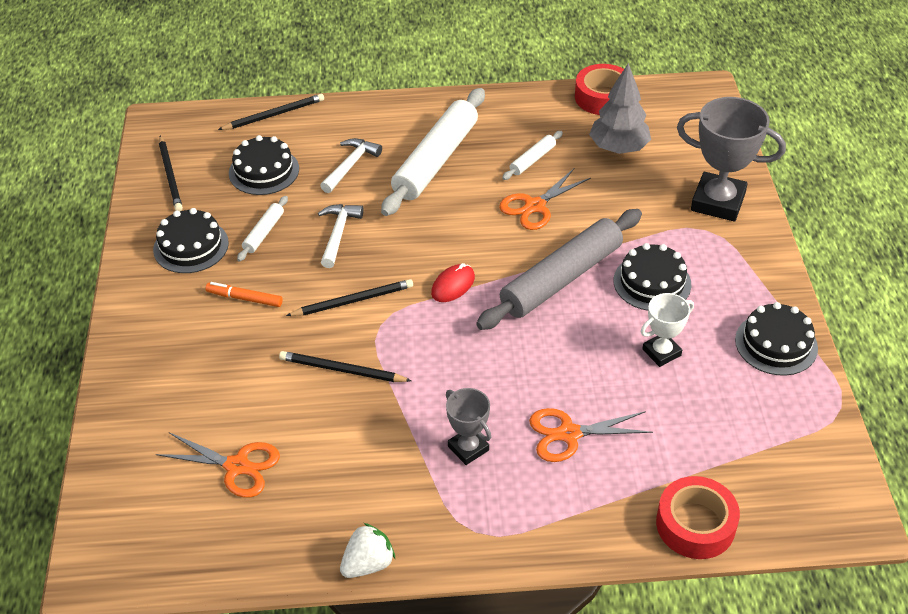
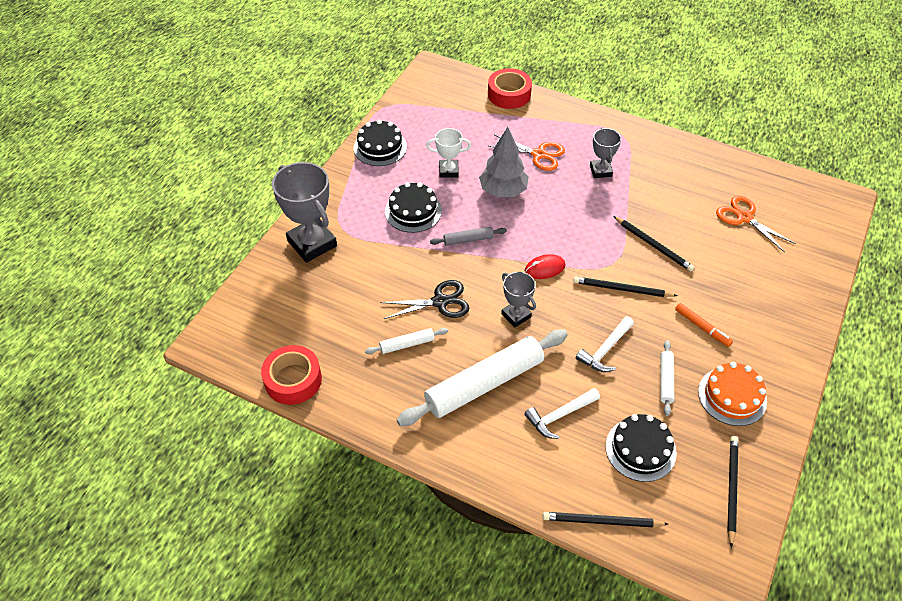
camera: 150 degrees left, 5 degrees up
black cake [153,208,229,273] -> orange cake [698,362,767,426]
white rolling pin [237,196,288,262] -> white rolling pin turned 45 degrees counterclockwise [660,340,674,416]
white strawberry [340,523,395,578] -> none
grey rolling pin [476,209,642,330] -> grey rolling pin [430,227,507,246], size x0.45
orange scissors [499,168,591,230] -> black scissors [380,280,469,319]
grey tree [589,63,651,154] -> grey tree moved to [479,127,529,197]
none -> grey trophy [501,272,536,327]

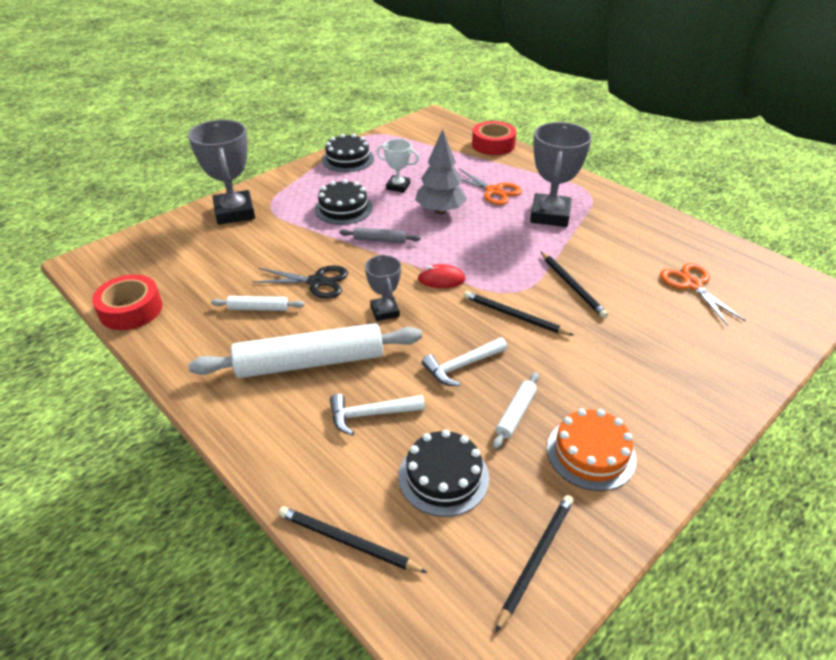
camera: 20 degrees right, 10 degrees down
grey trophy [590,127,621,178] -> grey trophy [530,122,592,227], size x1.81
orange marker [675,303,733,347] -> none

